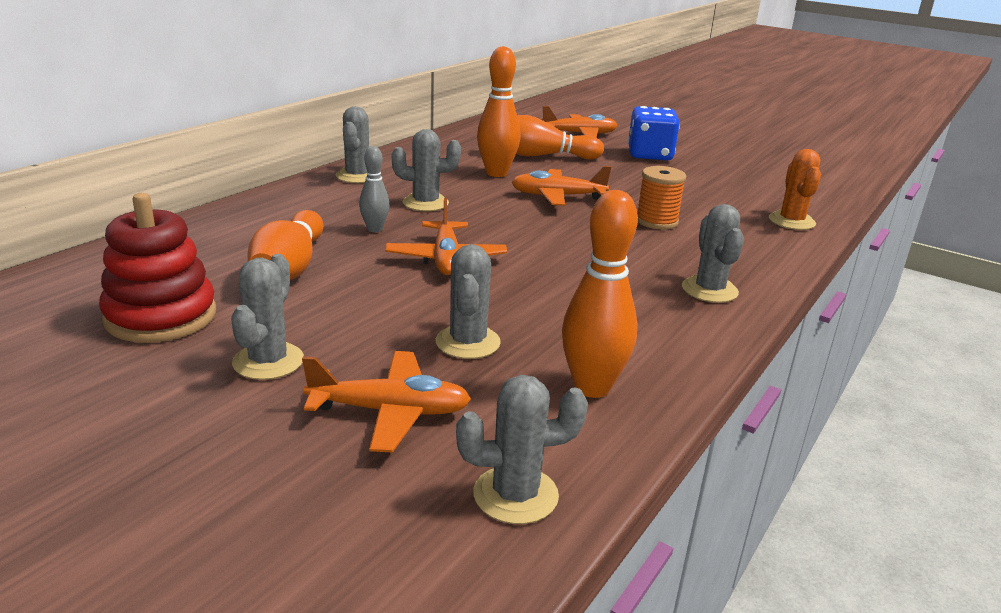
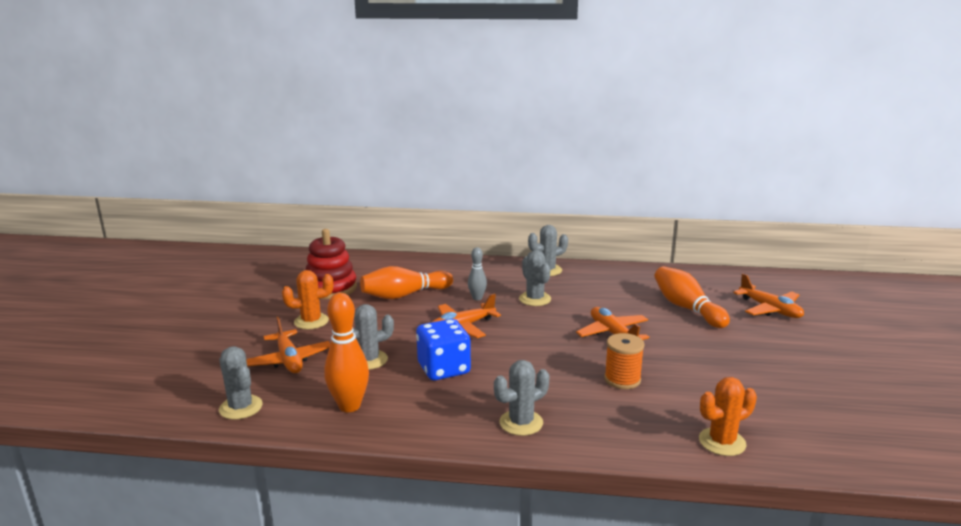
camera: 65 degrees right, 5 degrees down
grey cactus [231,254,304,380] -> orange cactus [282,270,333,329]
orange bowling pin [477,46,521,177] -> none
blue dice [628,106,680,160] -> blue dice moved to [416,319,471,380]

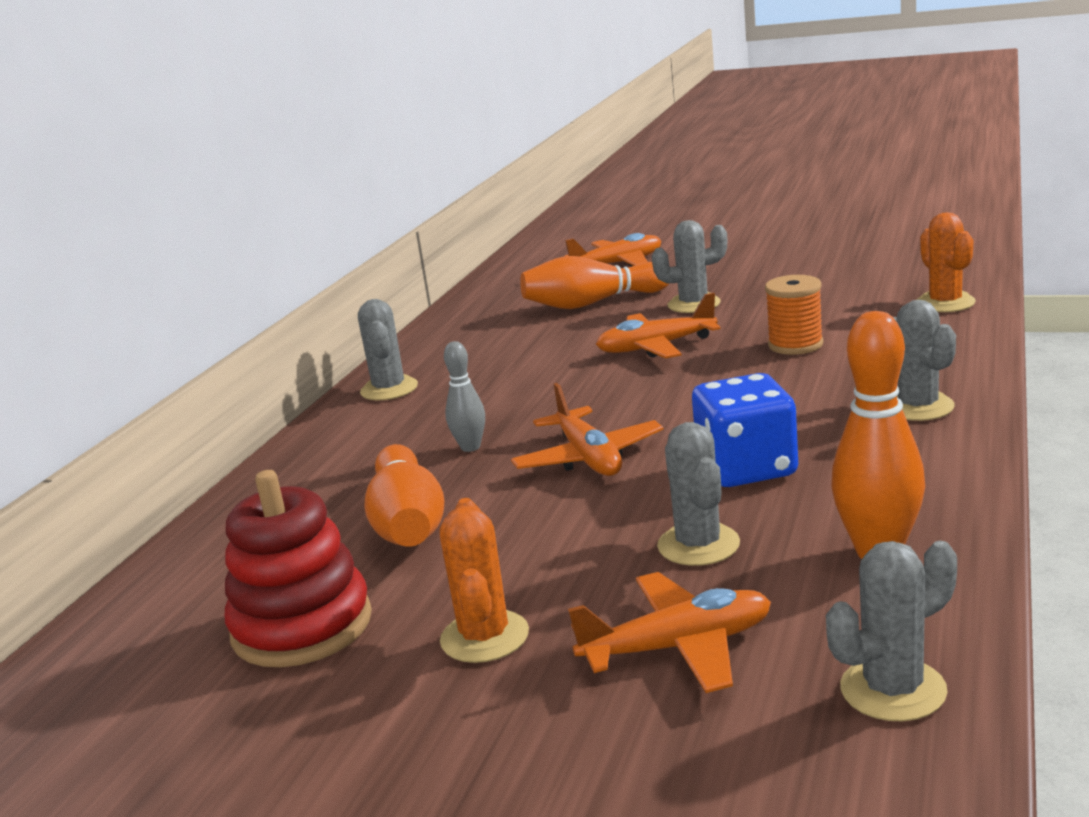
camera: 75 degrees left, 0 degrees up
grey cactus [519,250,551,306] -> grey cactus moved to [652,220,727,313]

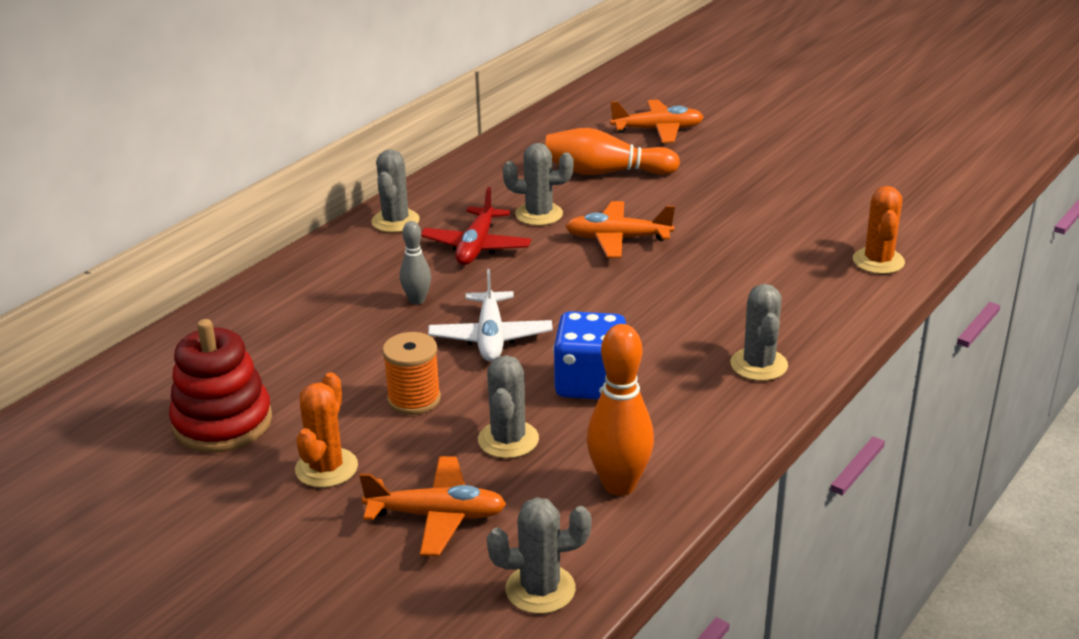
camera: 15 degrees right, 10 degrees up
orange bowling pin [364,444,444,547] -> none
orange plane [511,383,664,476] -> white plane [428,269,553,362]
grey cactus [652,220,727,313] -> grey cactus moved to [503,143,574,226]
orange spool [765,275,823,355] -> orange spool moved to [382,332,441,415]
none -> red plane [421,187,531,265]

